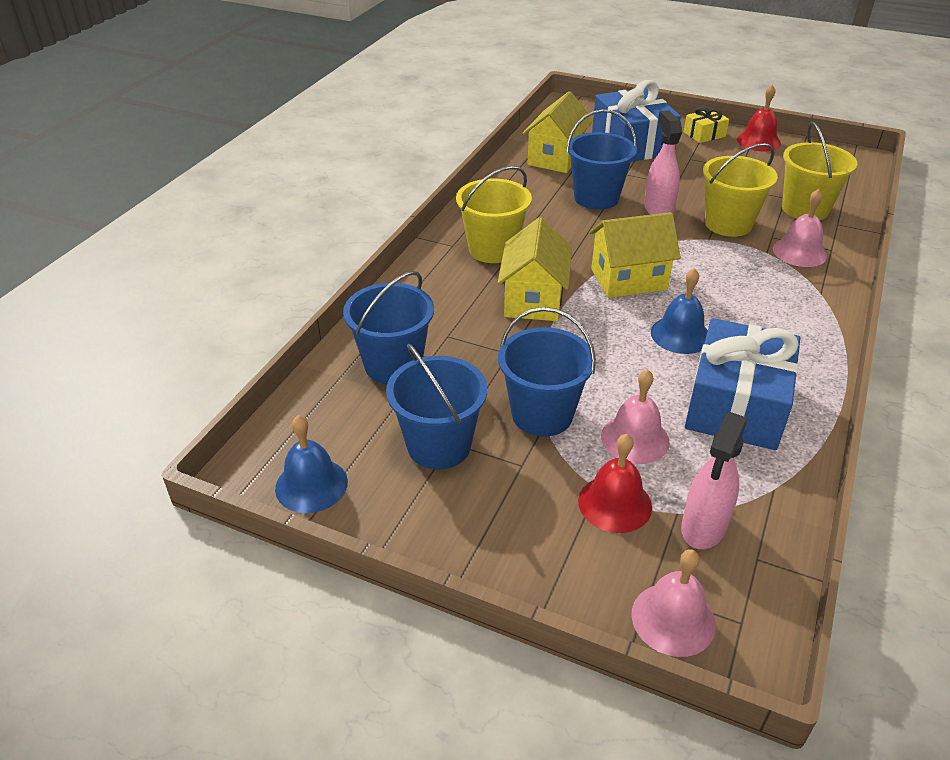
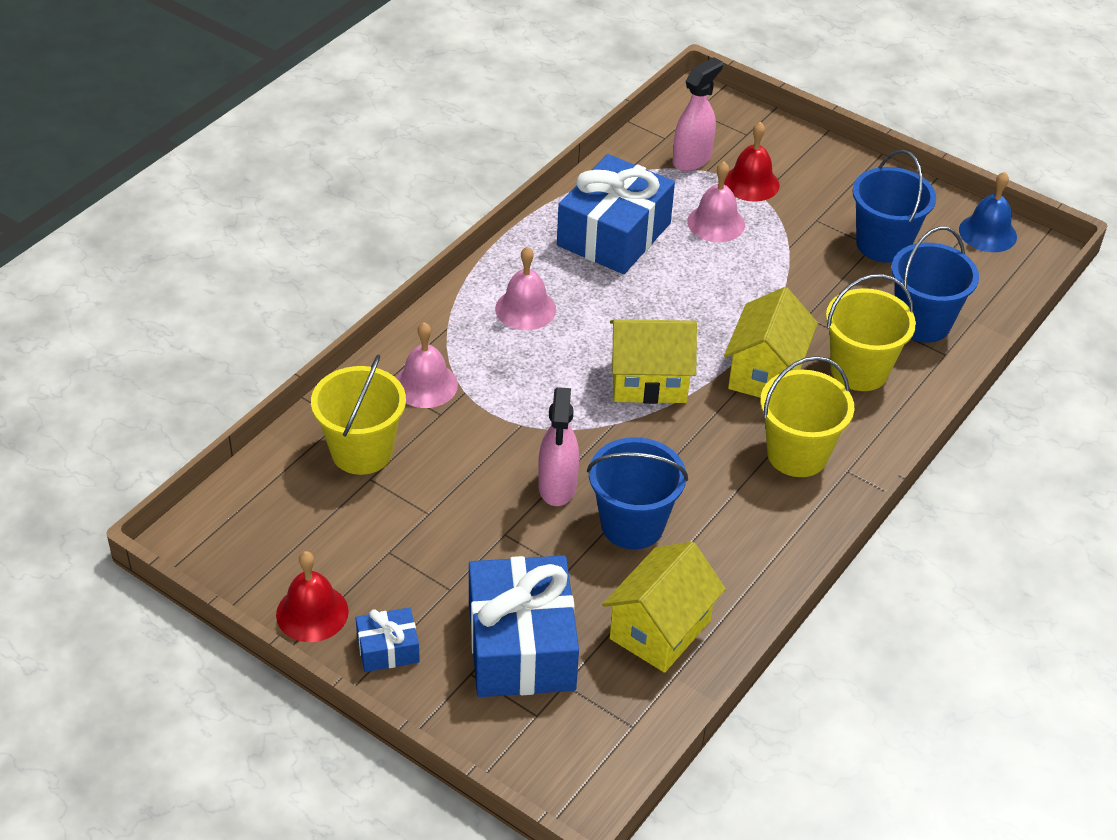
camera: 170 degrees left, 5 degrees up
blue bucket [498,307,596,437] -> none
pink bell [631,549,716,657] -> pink bell moved to [495,246,556,330]
blue bell [651,268,708,354] -> none
yellow gift [684,106,729,143] -> blue gift [356,607,420,672]
yellow bucket [703,143,778,237] -> yellow bucket moved to [826,274,916,391]

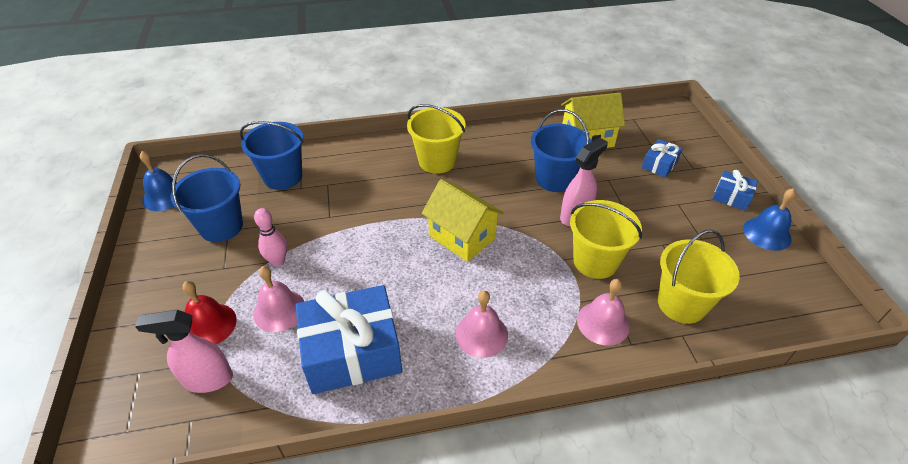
camera: 135 degrees left, 0 degrees up
red bell [276,551,349,642] -> blue bell [743,188,796,251]
blue gift [469,555,579,697] -> blue gift [642,139,683,178], size x0.47
yellow house [724,287,818,397] -> none
yellow bucket [826,274,916,391] -> yellow bucket moved to [570,200,642,279]
none -> pink bowling pin [254,208,287,266]

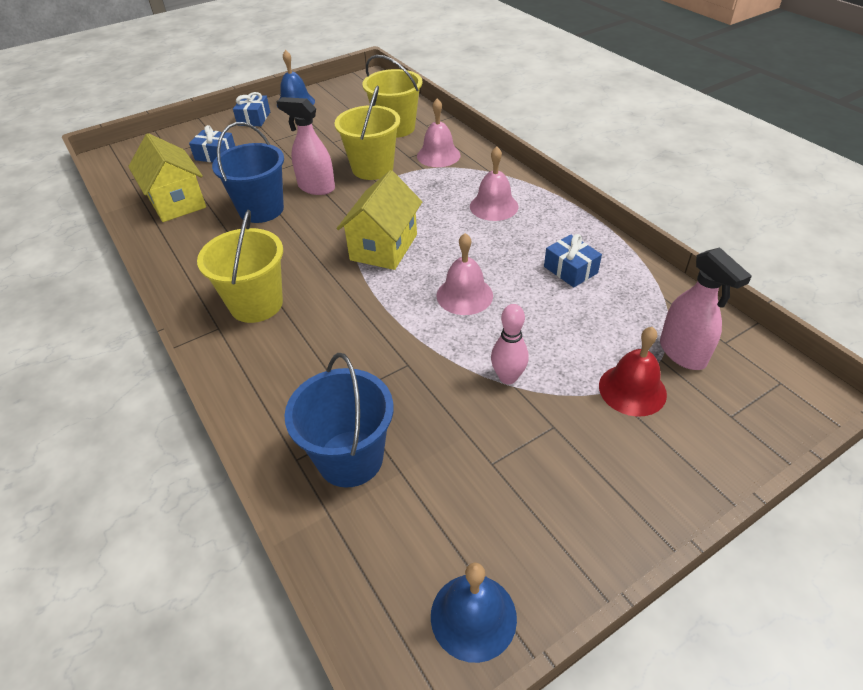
camera: 110 degrees left, 0 degrees up
blue bucket [171,154,243,242] -> none
pink bell [253,266,304,332] -> pink bell moved to [437,233,493,315]
blue gift [296,285,402,394] -> blue gift [544,234,602,287], size x0.47

